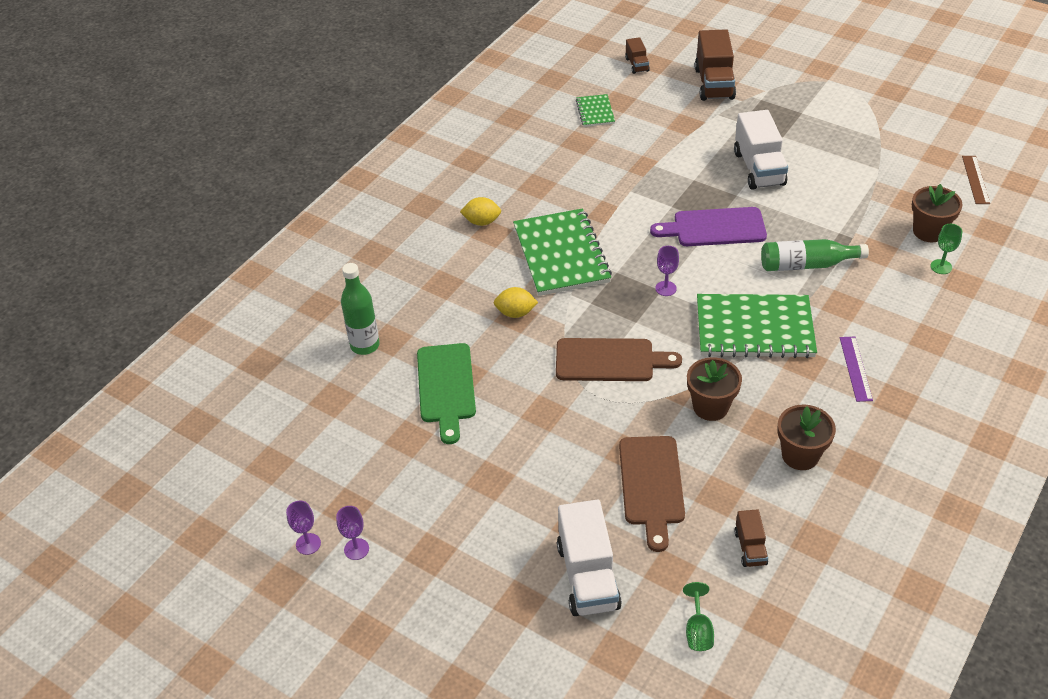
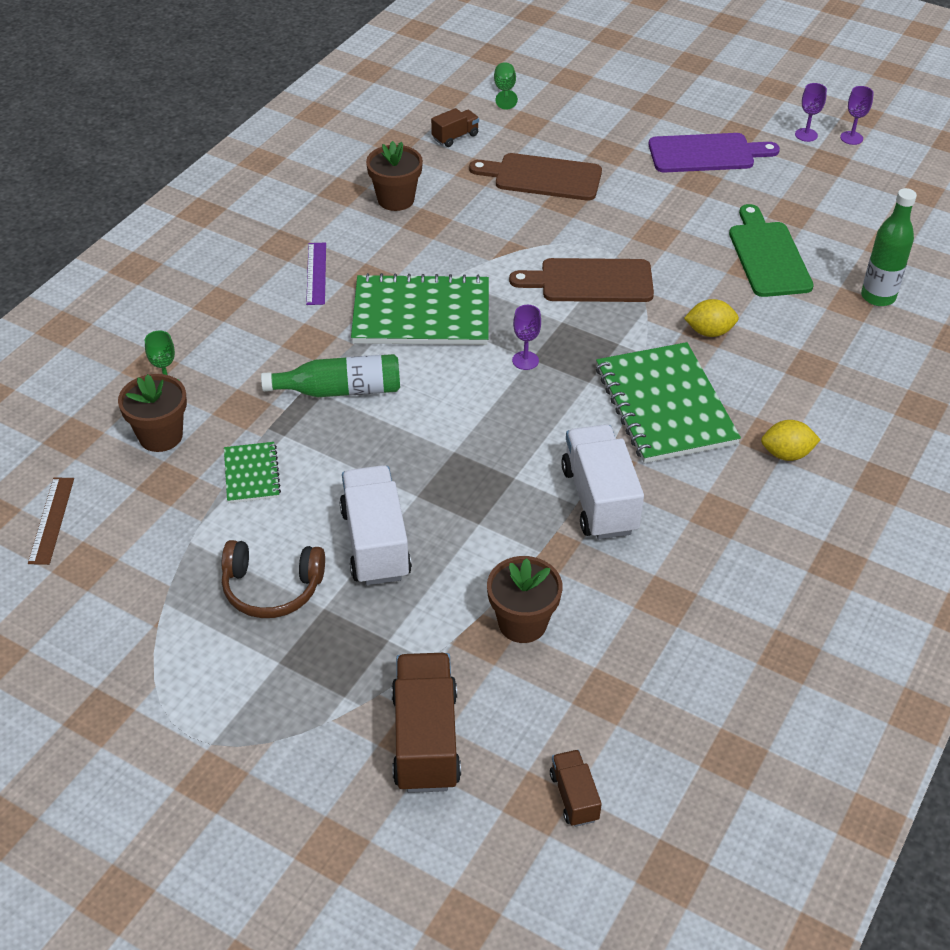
camera: 175 degrees right, 0 degrees up
white truck [557,500,622,616] -> white truck moved to [561,424,644,539]
green notebook [576,94,615,127] -> green notebook moved to [224,442,281,503]
brown cutting board [619,436,685,552] -> brown cutting board turned 75 degrees counterclockwise [469,153,602,201]
purple cutting board [650,207,767,246] -> purple cutting board moved to [648,133,780,172]
brown flower pot [687,357,742,421] -> brown flower pot moved to [487,556,563,643]
brown truck [734,509,768,567] -> brown truck turned 60 degrees clockwise [431,108,479,147]
none -> brown headphones [222,540,325,618]

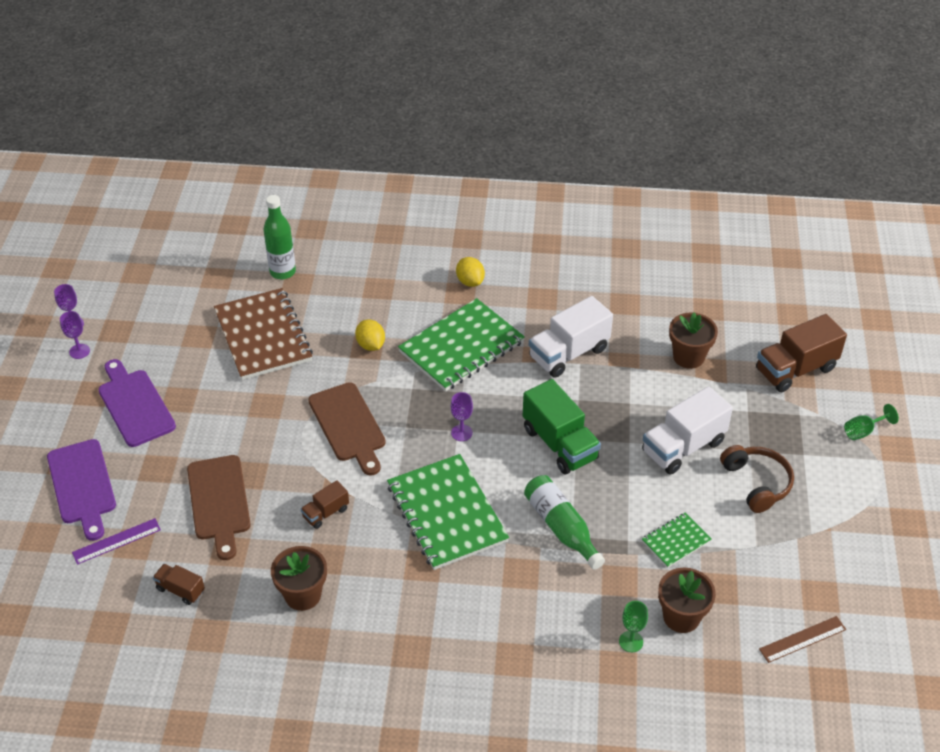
camera: 115 degrees left, 0 degrees up
purple ruler [306,243,326,305] -> purple ruler moved to [72,518,161,565]
green goblet [494,62,518,110] -> green goblet moved to [844,404,899,440]
brown truck [550,750,602,827] -> brown truck moved to [301,480,349,529]
green cutting board [729,204,814,297] -> brown notebook [214,288,313,380]
none -> purple cutting board [47,439,116,541]
none -> green truck [523,379,601,474]

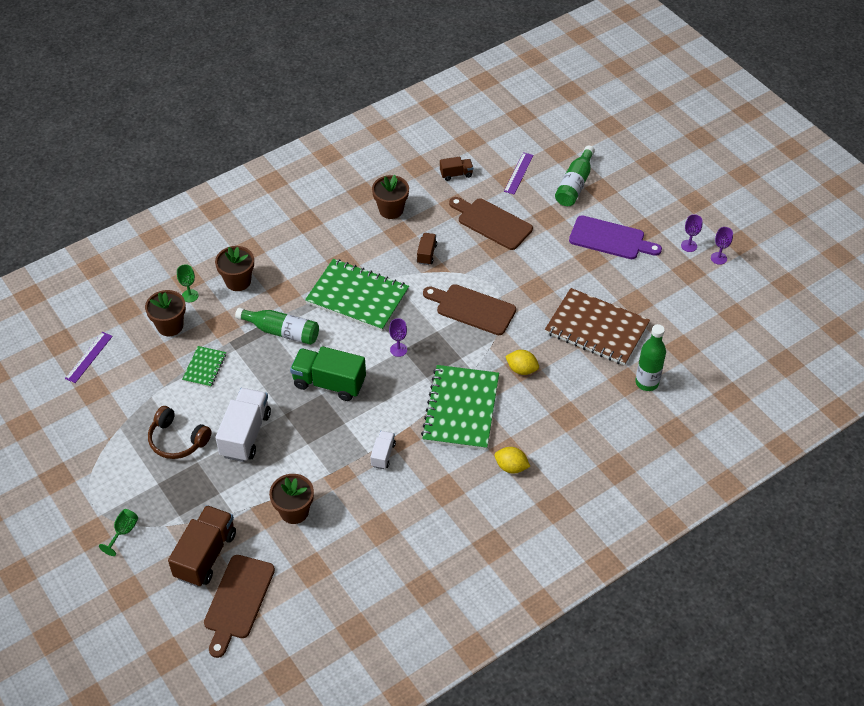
camera: 140 degrees right, 5 degrees up
purple cutting board [47,439,116,541] -> green bottle [555,145,595,206]
white truck [529,296,613,378] -> white truck [370,431,396,469], size x0.51
brown ruler [759,616,846,663] -> purple ruler [65,332,113,383]
none -> brown cutting board [204,555,275,658]
none -> brown flower pot [215,246,254,291]

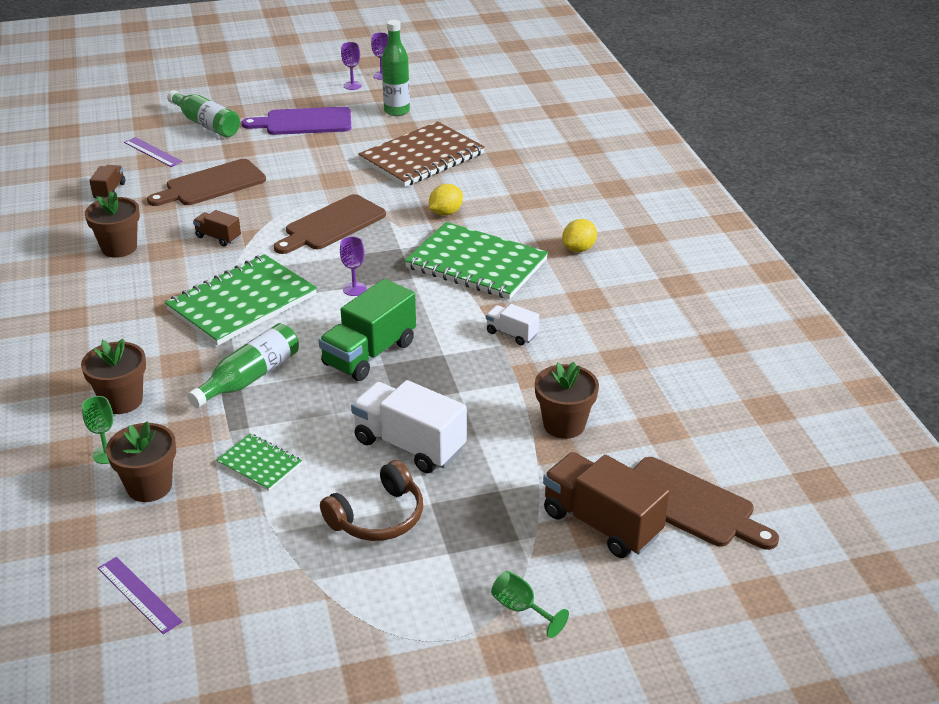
camera: 70 degrees left, 15 degrees down
purple cutting board [569,215,662,259] -> purple cutting board turned 135 degrees counterclockwise [242,107,351,135]
green bottle [635,324,666,391] -> green bottle moved to [382,20,410,116]

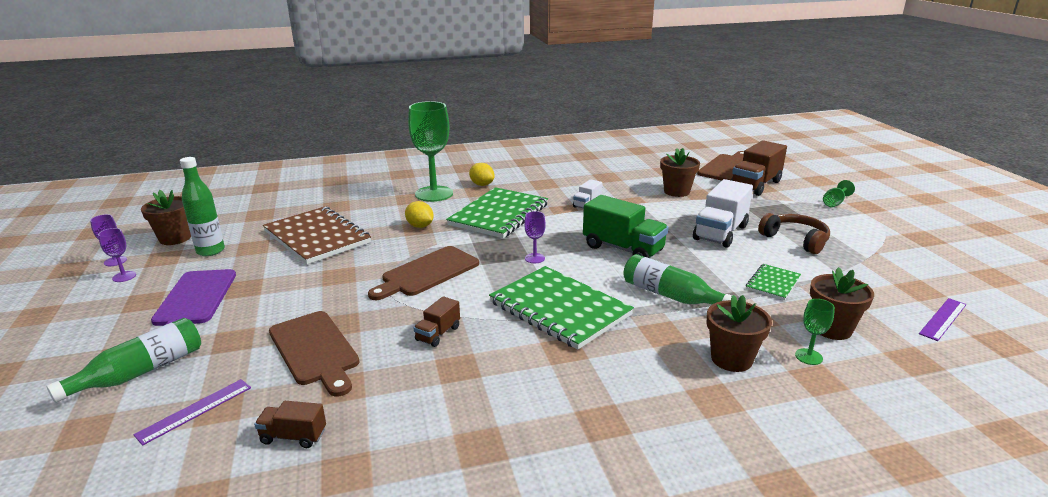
camera: 90 degrees left, 10 degrees down
brown flower pot [85,191,140,258] -> brown flower pot moved to [141,190,191,245]
brown cutting board [274,194,386,254] -> brown cutting board turned 90 degrees clockwise [368,246,479,300]
none -> green goblet [408,101,453,202]

